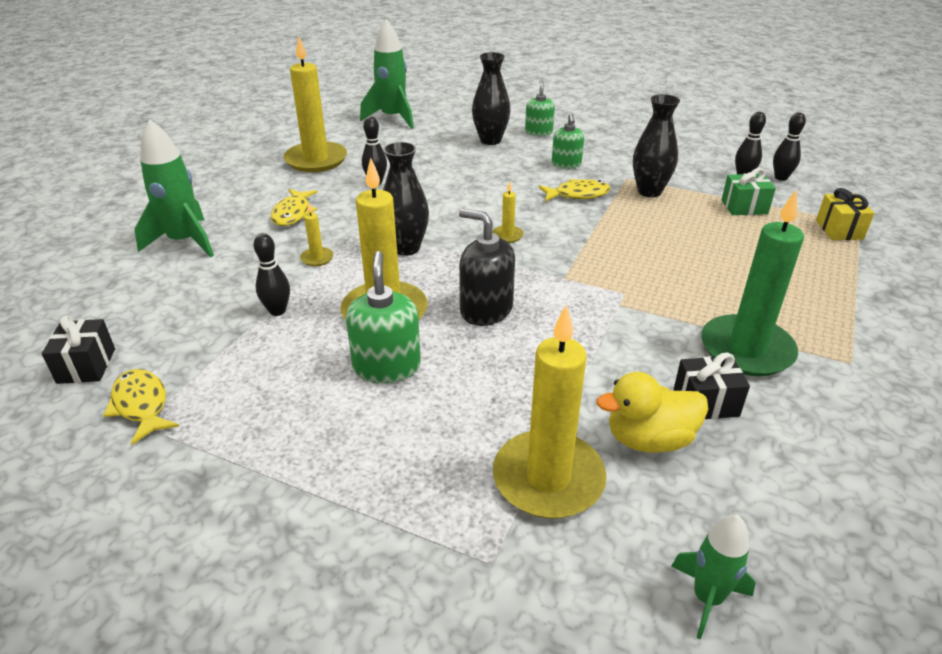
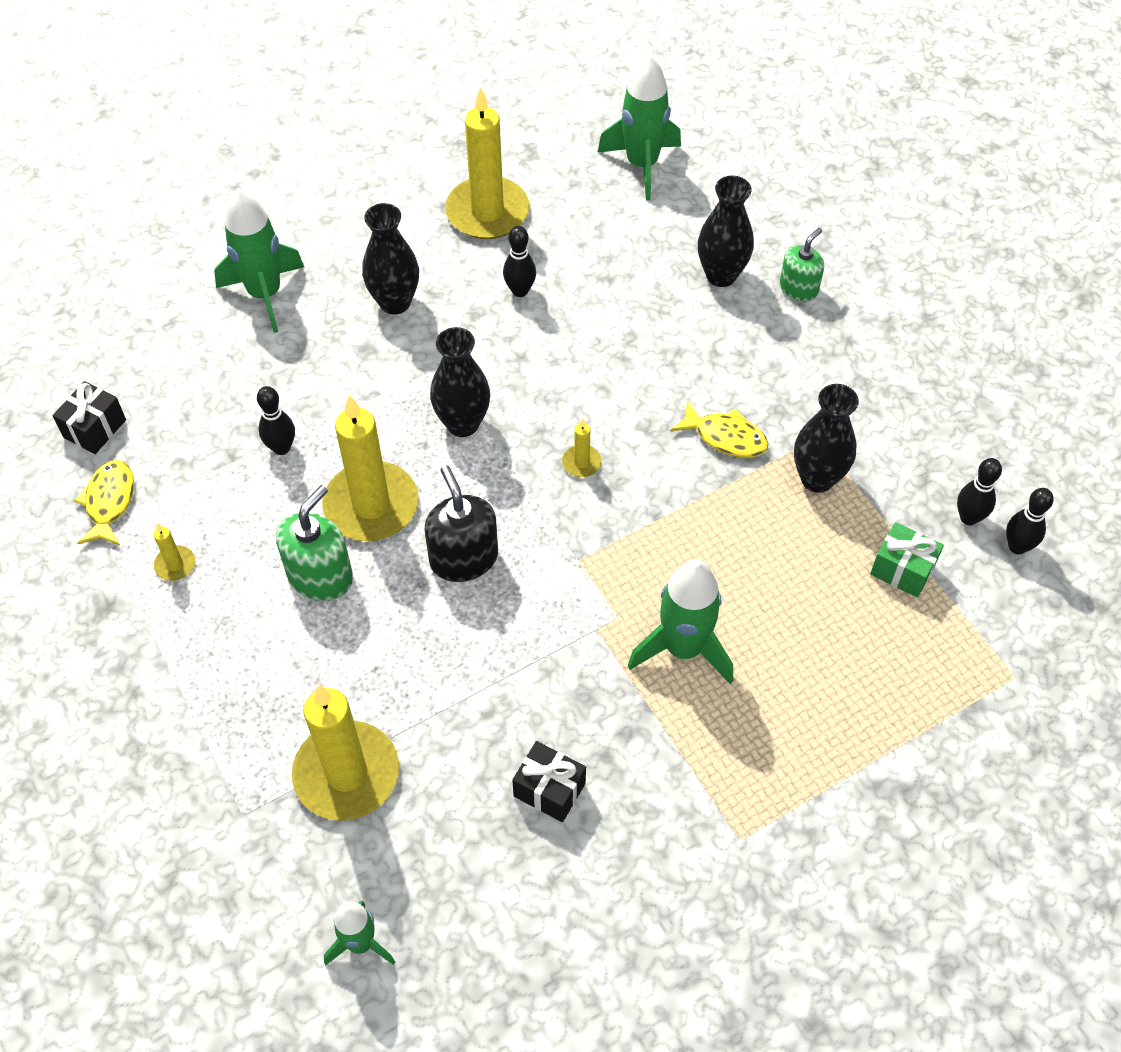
camera: 35 degrees right, 20 degrees up
yellow fish [271,189,318,226] -> black vase [362,203,419,315]
yellow candle [300,203,334,266] -> yellow candle moved to [153,523,195,581]
green soap dispenser [552,113,584,169] -> none
yellow duck [596,372,708,453] -> none
green candle [701,190,804,376] -> none
yellow gift [816,188,874,240] -> none
none -> green rocket [628,559,733,684]

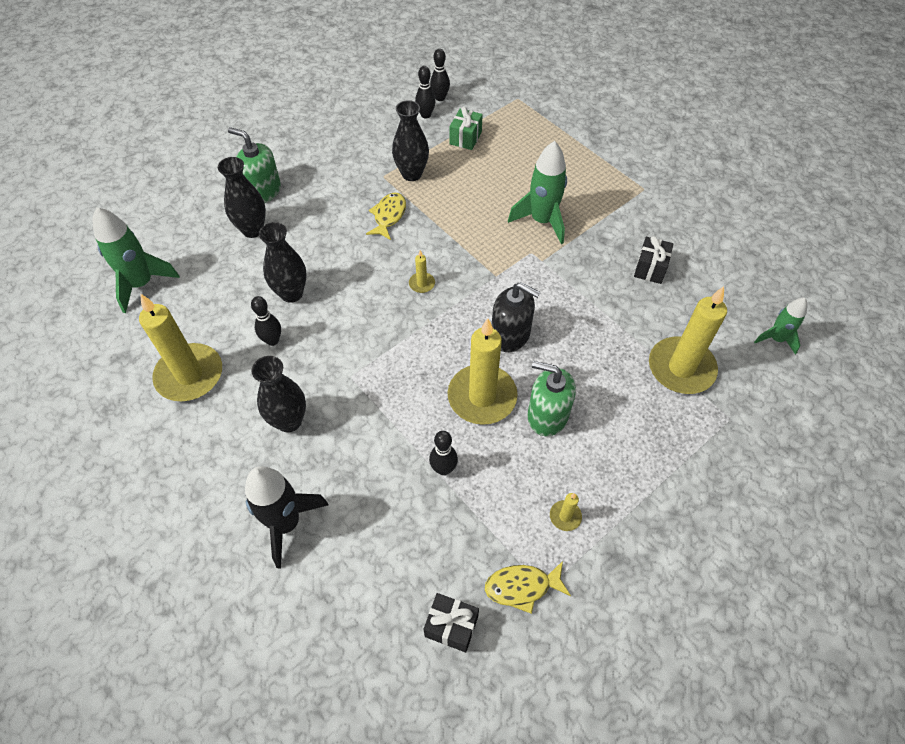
camera: 100 degrees left, 0 degrees up
green rocket [214,188,304,333] -> black rocket [245,466,328,568]
black soap dispenser [424,465,498,582] -> black soap dispenser turned 120 degrees counterclockwise [492,282,541,352]
black vase [430,327,490,437] -> black vase moved to [259,222,307,303]
green soap dispenser [780,228,824,302] -> green soap dispenser [228,127,281,203], size x1.50

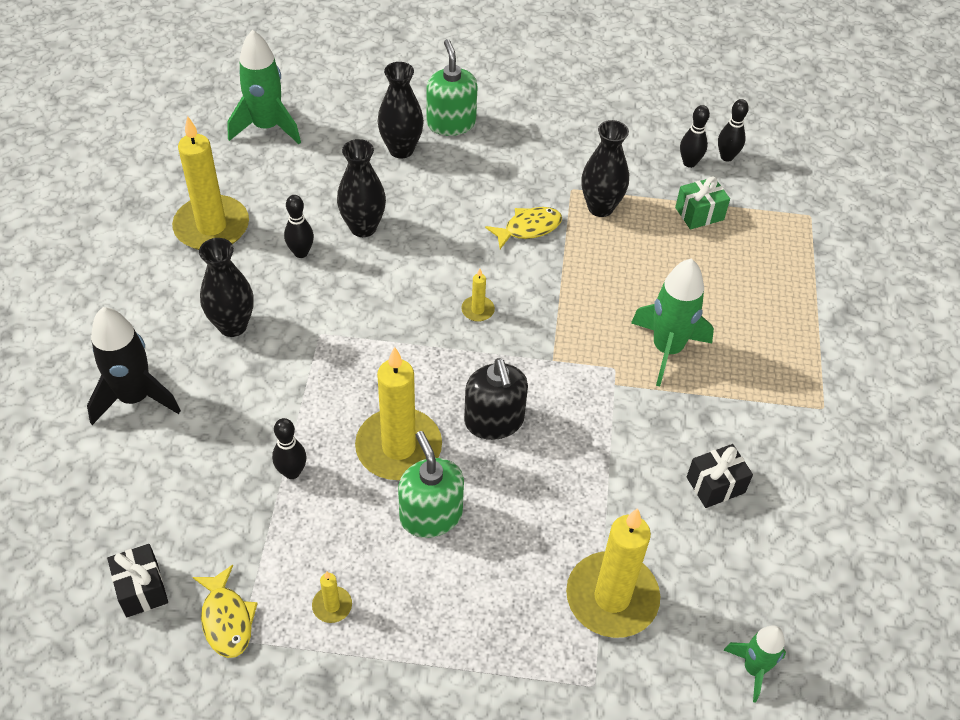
camera: 45 degrees right, 5 degrees down
yellow fish [485,561,571,614] -> yellow fish turned 150 degrees counterclockwise [192,565,258,658]

